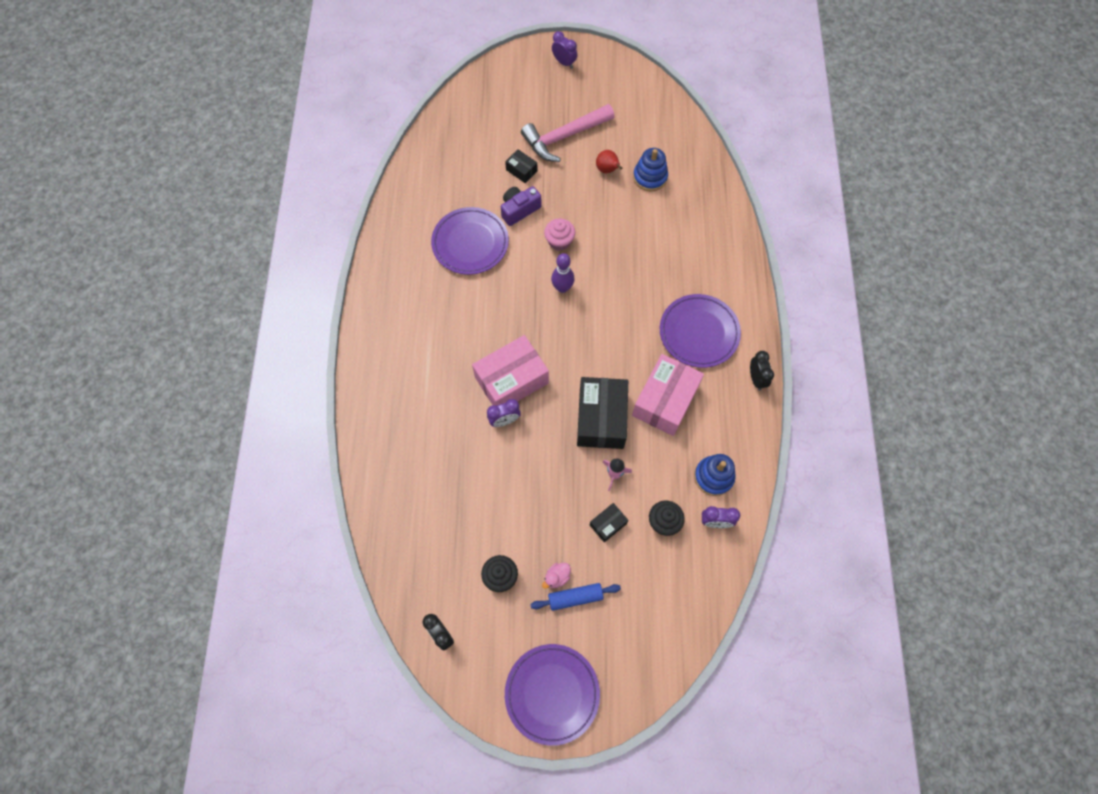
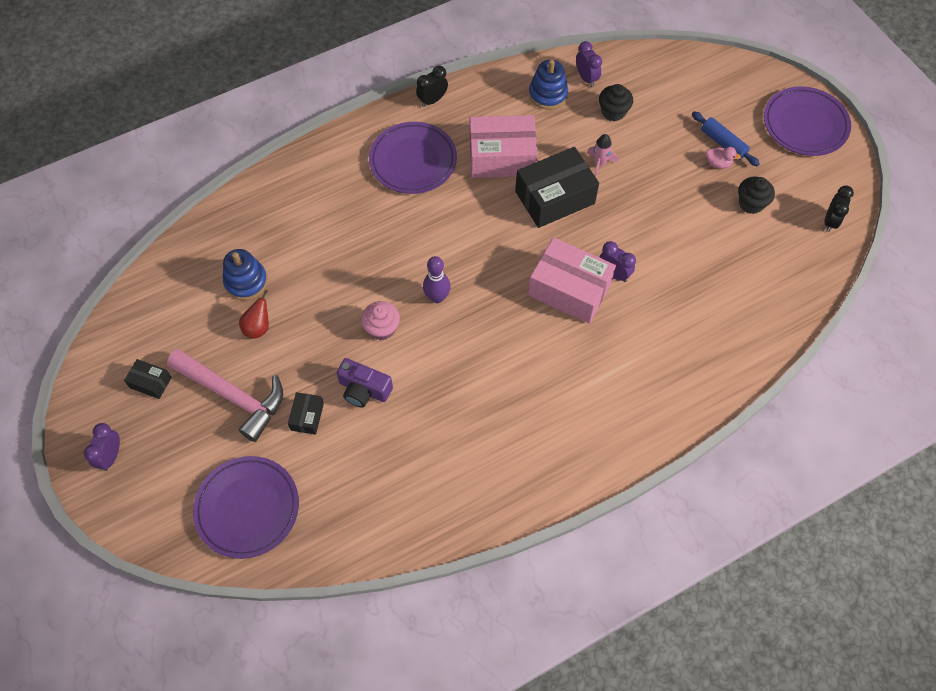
camera: 120 degrees left, 5 degrees down
purple plate [431,207,509,275] -> purple plate moved to [193,456,299,559]
black box [590,503,628,543] -> black box moved to [124,359,172,399]

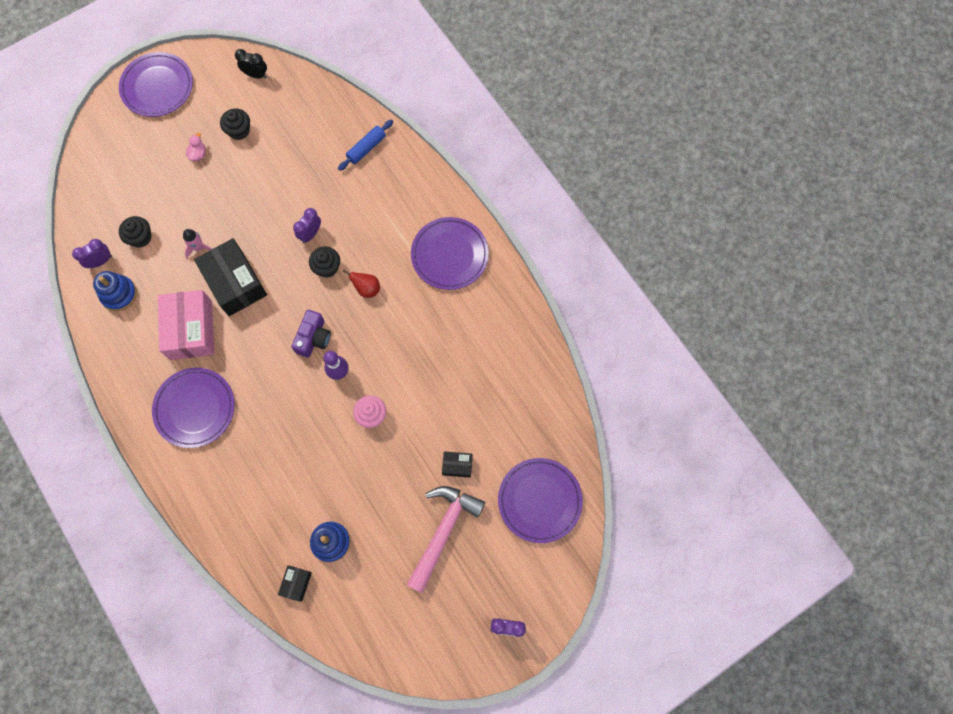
camera: 95 degrees left, 10 degrees up
black box [124,359,172,399] -> black box moved to [278,565,312,602]
red pear [239,290,269,339] -> red pear moved to [343,270,380,298]
purple camera [337,358,393,408] -> purple camera moved to [292,310,331,358]
black clock [416,66,448,107] -> none
pink box [528,237,616,324] -> black cupcake [309,246,340,278]
blue rolling pin [692,111,760,166] -> blue rolling pin moved to [338,119,393,171]
none -> purple plate [411,217,489,290]

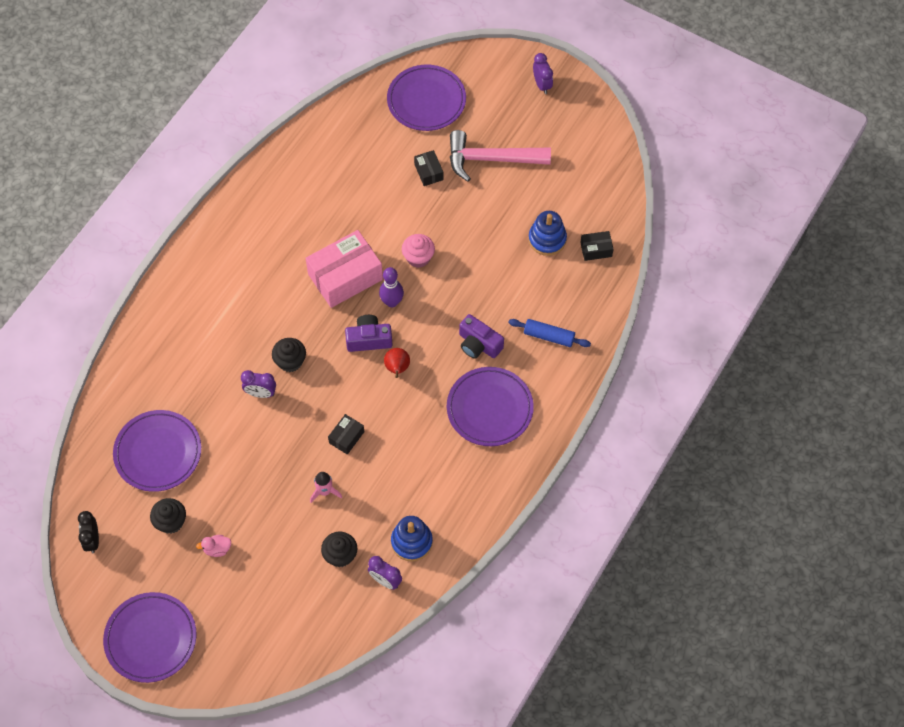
camera: 115 degrees left, 10 degrees down
pink box [158,290,214,360] -> pink box moved to [306,230,383,308]
black box [194,238,267,316] -> black box [328,414,364,455], size x0.47
blue rolling pin [338,119,393,171] -> blue rolling pin moved to [508,319,591,347]
red pear [343,270,380,298] -> red pear moved to [384,348,410,378]
purple plate [411,217,489,290] -> purple plate moved to [113,410,201,492]
none -> purple camera [459,314,504,359]

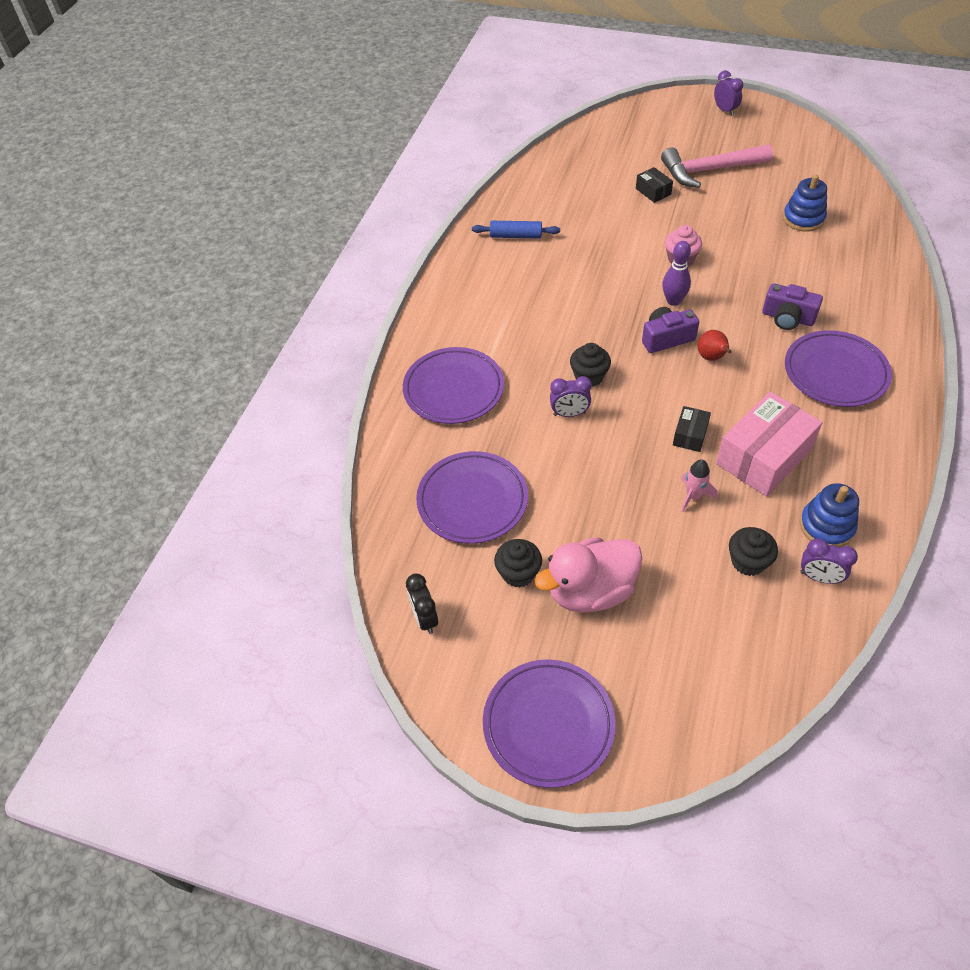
camera: 10 degrees left, 10 degrees down
pink duck [196,535,231,557] -> pink duck [535,537,643,613], size x2.46
pink box [306,230,383,308] -> pink box moved to [716,391,822,497]
purple plate [387,65,466,131] -> purple plate moved to [403,347,504,424]
blue rolling pin [508,319,591,347] -> blue rolling pin moved to [472,221,560,239]
black box [580,231,614,261] -> none

